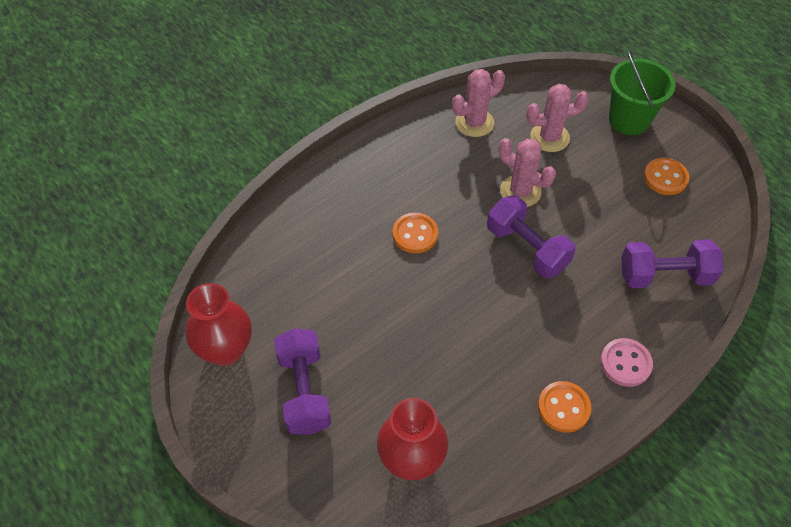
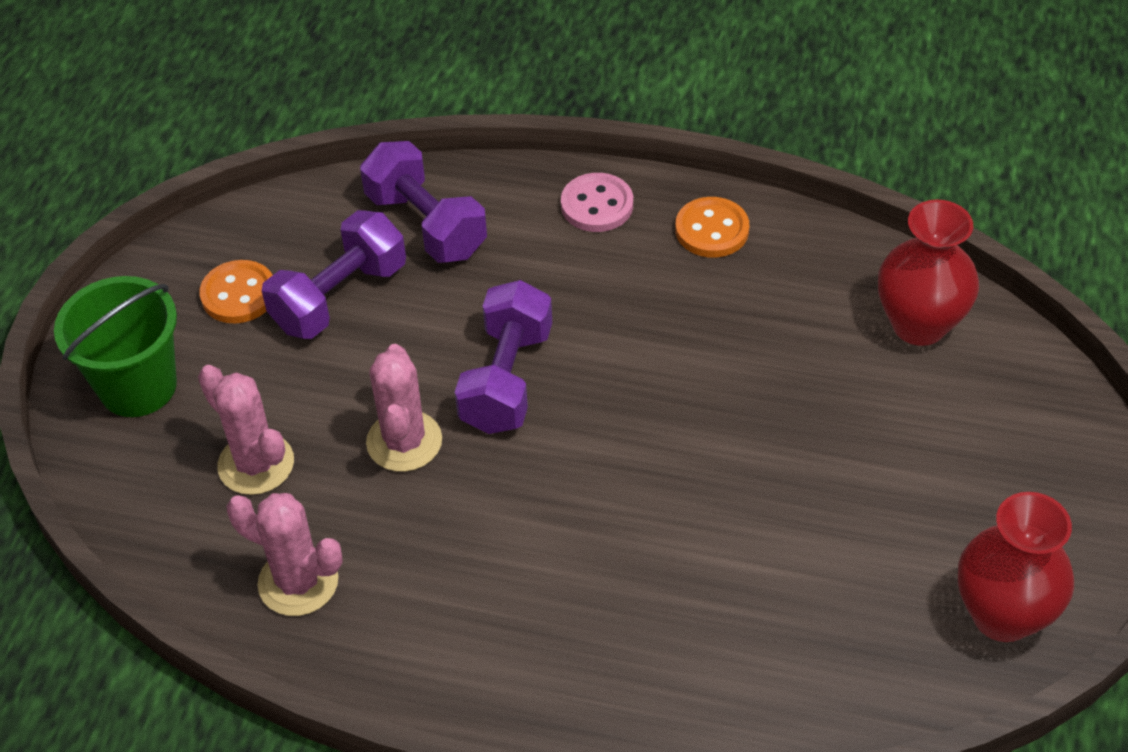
camera: 125 degrees left, 5 degrees down
purple dumbbell [274,328,331,435] -> purple dumbbell moved to [262,210,406,339]
orange button [393,213,438,253] -> none

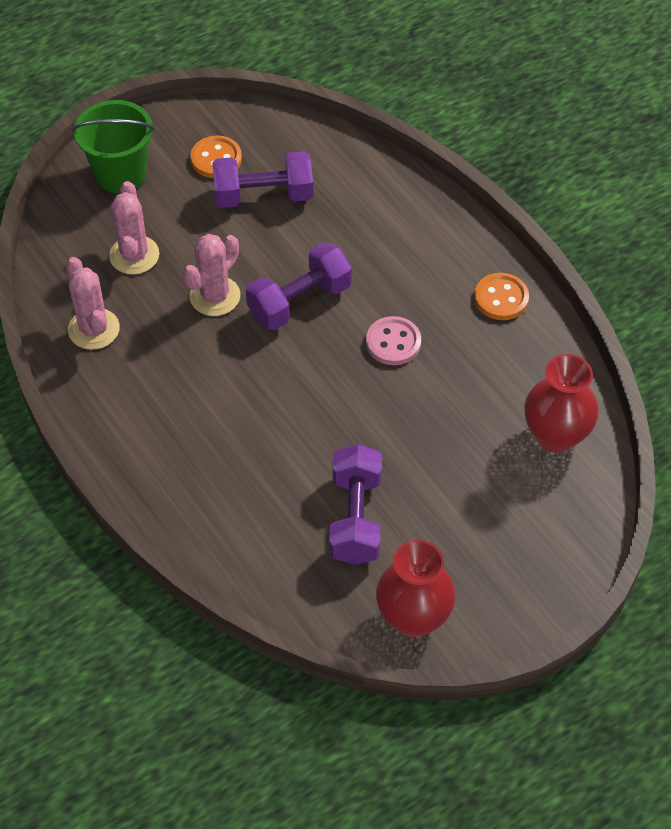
camera: 40 degrees right, 5 degrees up
purple dumbbell [360,141,487,263] -> purple dumbbell moved to [329,444,382,565]
pink button [561,173,633,232] -> pink button moved to [366,316,421,365]

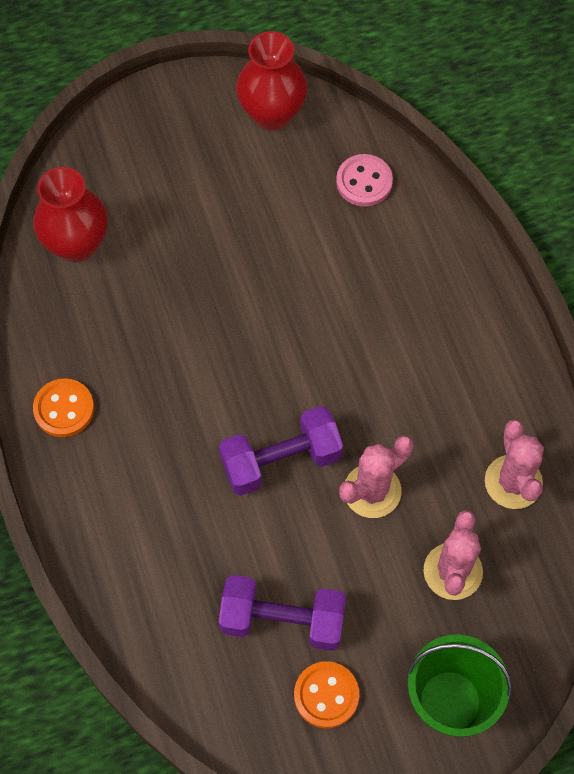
camera: 165 degrees left, 10 degrees up
purple dumbbell [329,444,382,565] -> none
pink button [366,316,421,365] -> pink button moved to [336,154,393,207]

